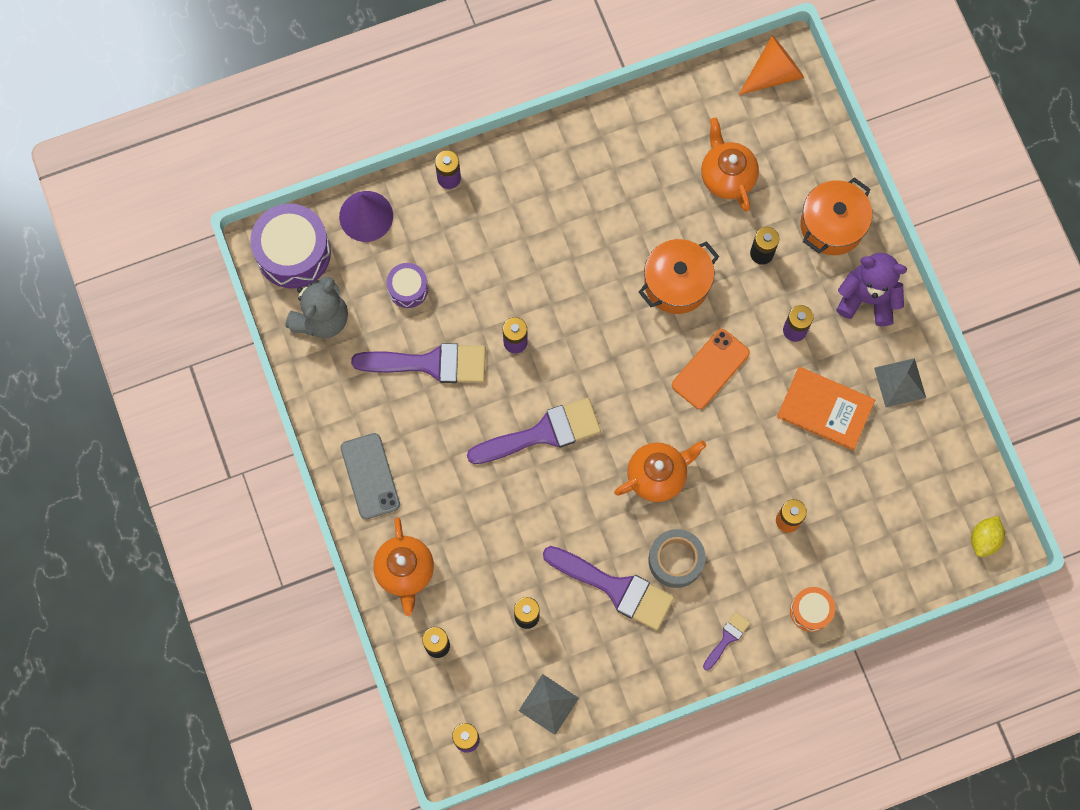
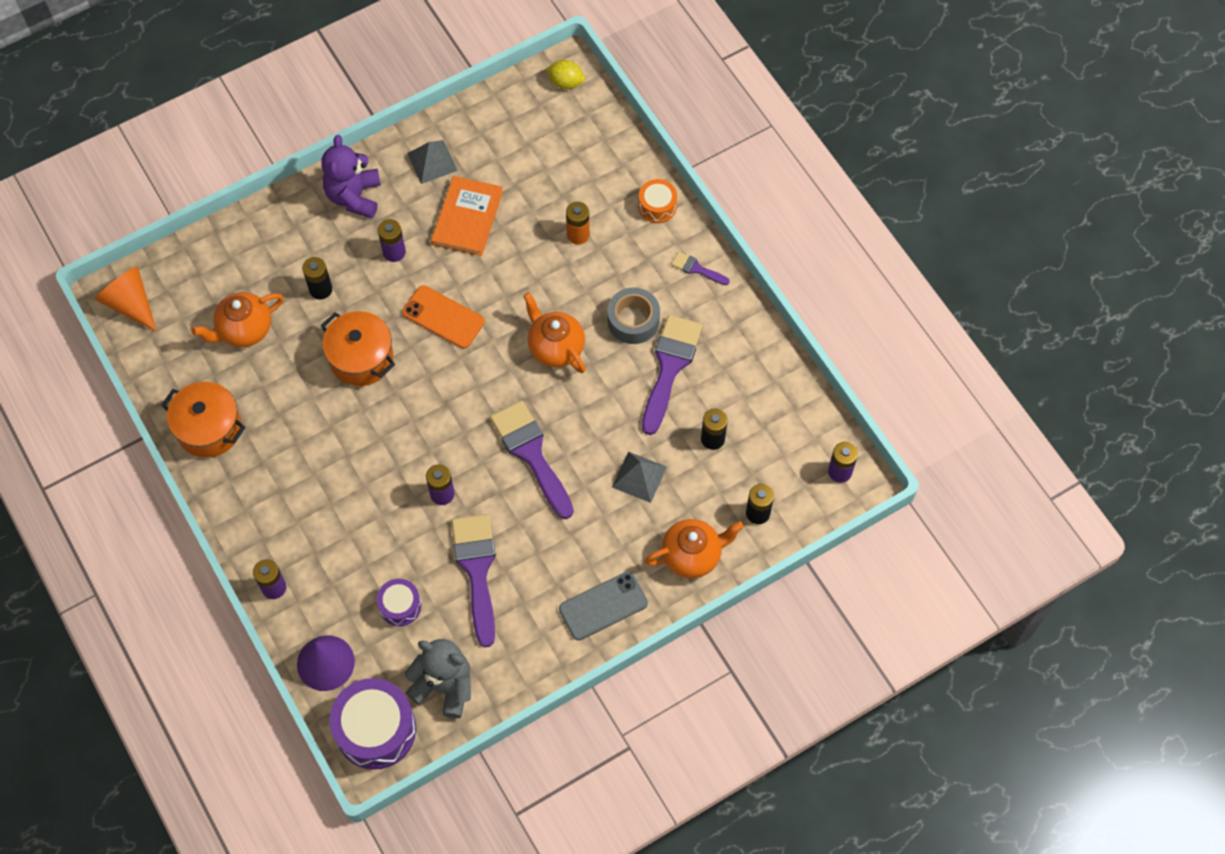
camera: 100 degrees left, 10 degrees down
grey pyramid [519,674,579,735] -> grey pyramid moved to [612,452,667,503]
orange pot [800,177,873,255] -> orange pot moved to [161,382,246,458]

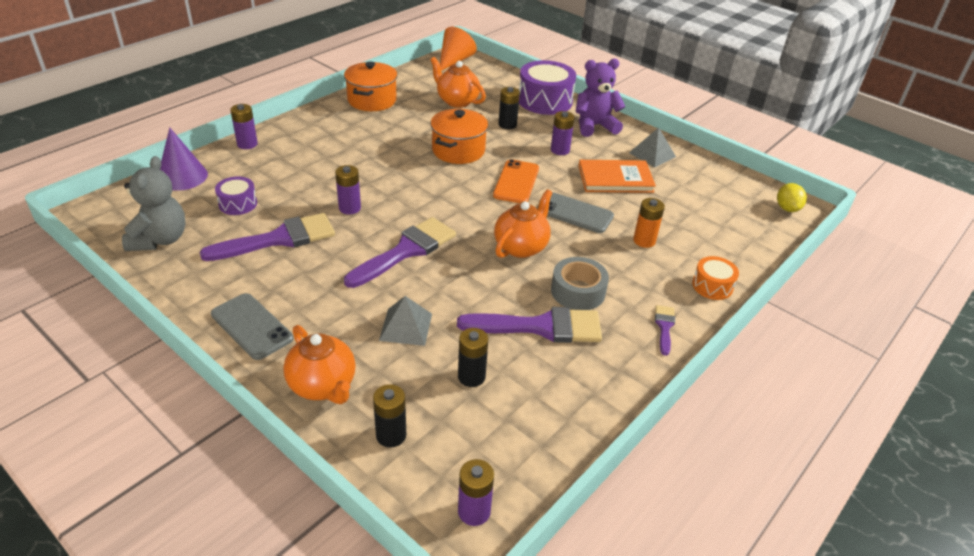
camera: 70 degrees right, 25 degrees down
purple drum [330,678,416,770] -> purple drum moved to [519,60,576,115]
none -> grey phone [537,192,614,233]

